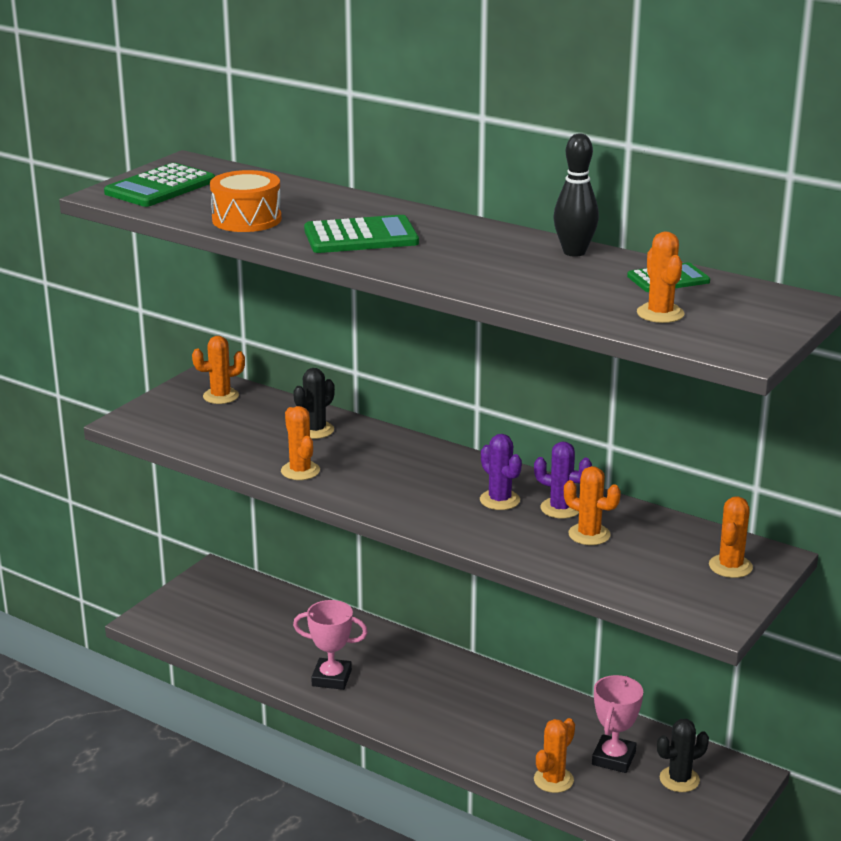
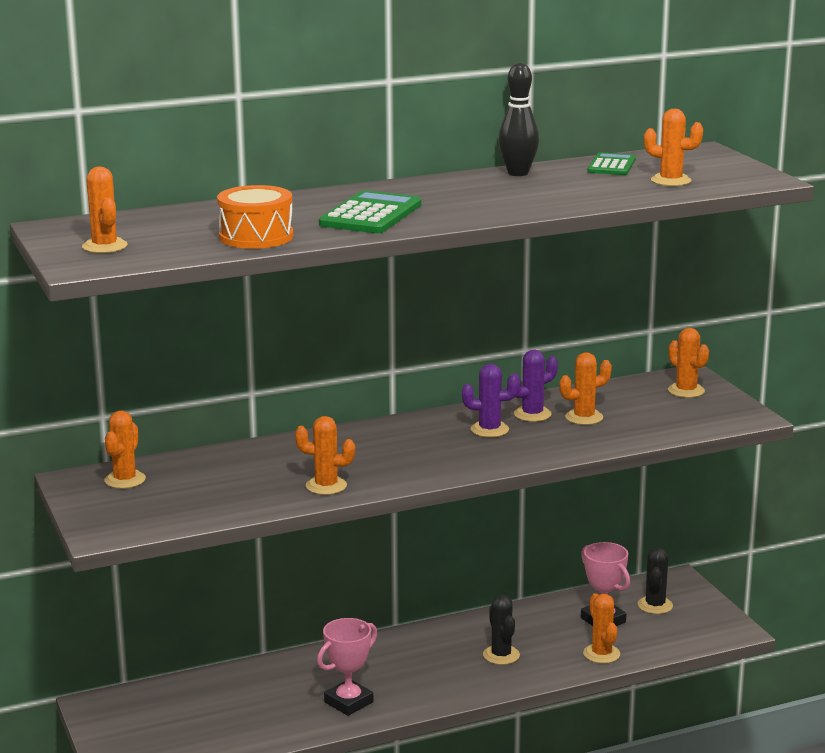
camera: 55 degrees left, 5 degrees down
green calculator [104,163,215,207] -> orange cactus [82,167,128,253]
black cactus [293,368,335,439] -> black cactus moved to [483,595,520,665]

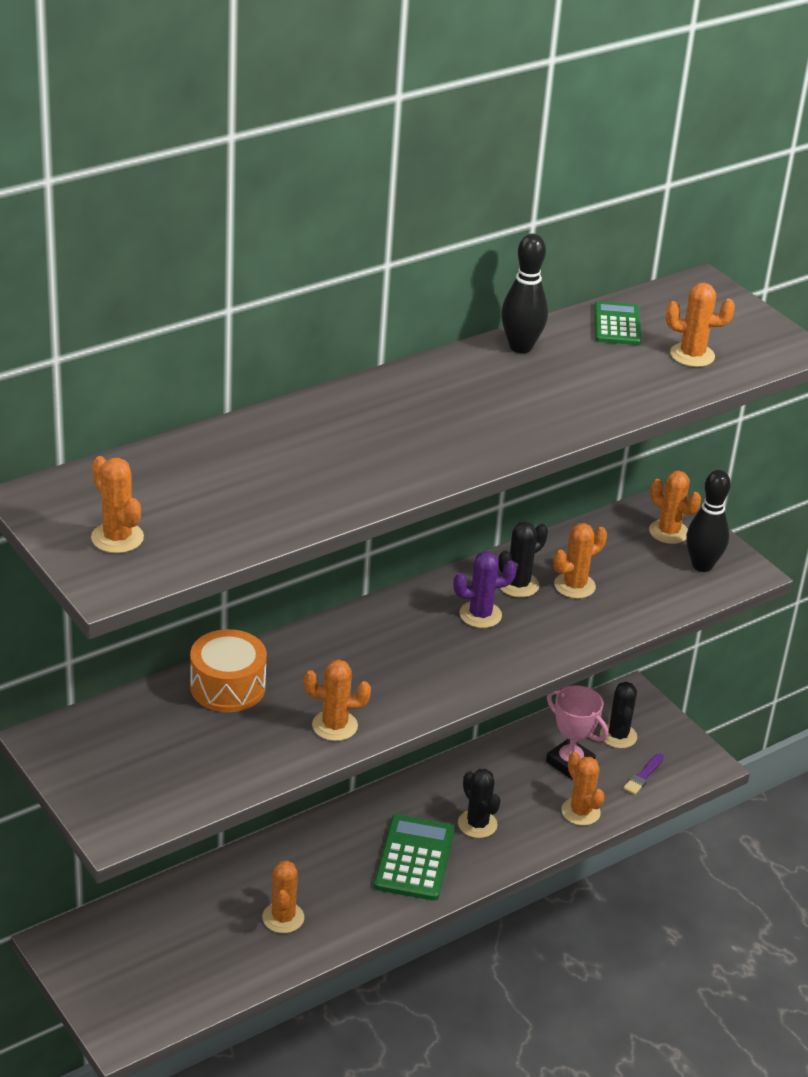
camera: 15 degrees left, 15 degrees up
orange cactus [104,411,146,489] -> orange cactus moved to [262,860,304,933]
orange drum [217,185,294,249] -> orange drum moved to [190,629,267,712]
pink trophy [317,618,377,716] -> none
green calculator [319,190,421,233] -> green calculator moved to [374,814,455,901]
purple cactus [512,350,558,422] -> black cactus [498,522,548,597]
none -> purple brush [623,753,664,795]
none -> black bowling pin [686,470,731,572]

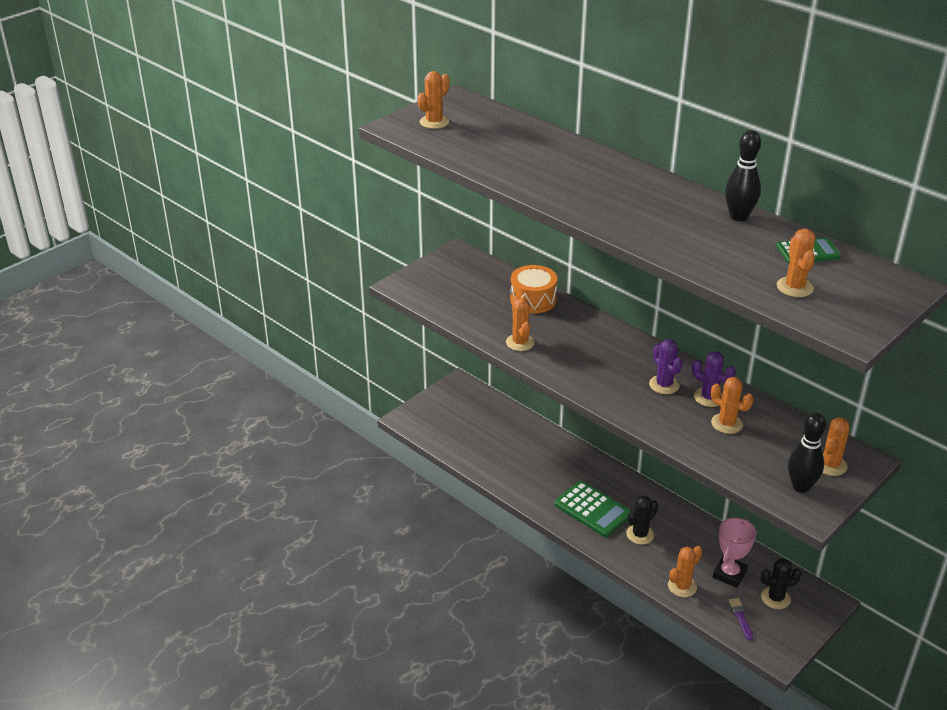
camera: 80 degrees right, 0 degrees up
orange cactus [262,860,304,933] -> none
green calculator [374,814,455,901] -> green calculator turned 45 degrees clockwise [554,481,631,537]
black cactus [498,522,548,597] -> purple cactus [692,351,736,407]
purple brush [623,753,664,795] -> purple brush turned 60 degrees clockwise [729,598,753,641]

